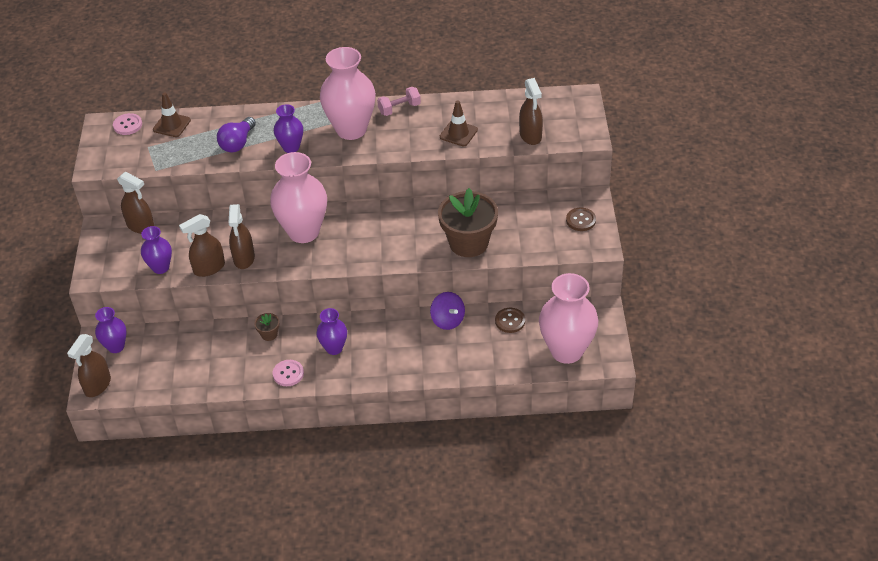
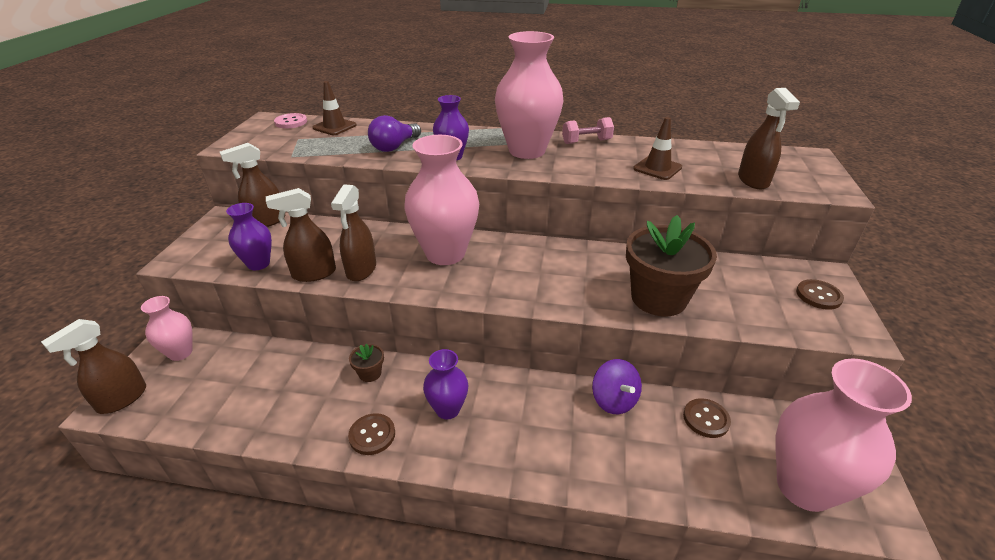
camera: 10 degrees right, 10 degrees down
purple vase [95,307,127,353] -> pink vase [141,296,193,361]
brown spray bottle [117,172,154,234] -> brown spray bottle turned 105 degrees clockwise [220,143,286,227]
pink button [273,360,304,386] -> brown button [348,413,395,455]

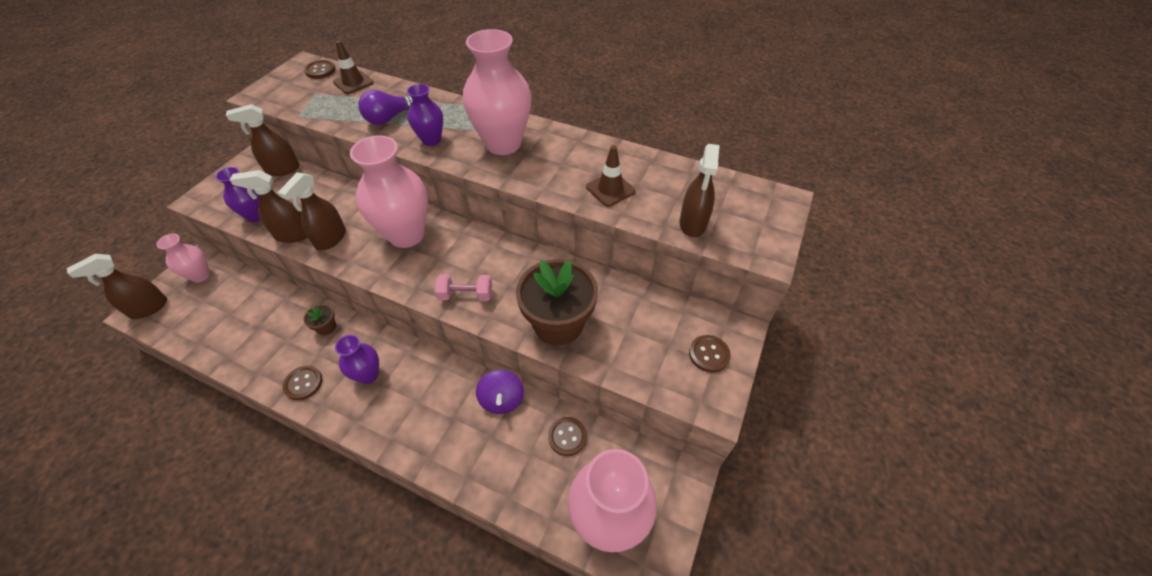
camera: 15 degrees right, 15 degrees up
pink button [274,113,307,129] -> brown button [304,60,336,79]
pink dumbbell [562,117,614,144] -> pink dumbbell moved to [435,274,492,301]

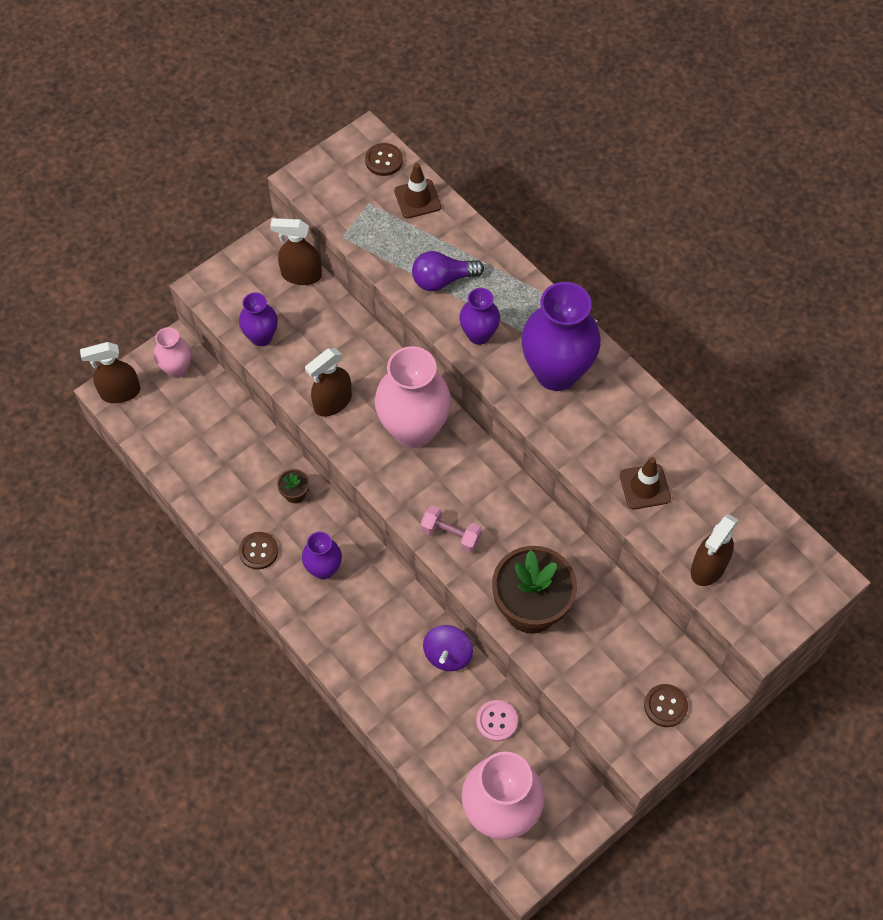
camera: 25 degrees right, 10 degrees up
brown spray bottle [230,170,307,243] -> none
pink vase [463,29,532,155] -> purple vase [521,282,601,391]
brown button [548,417,587,456] -> pink button [476,700,518,742]

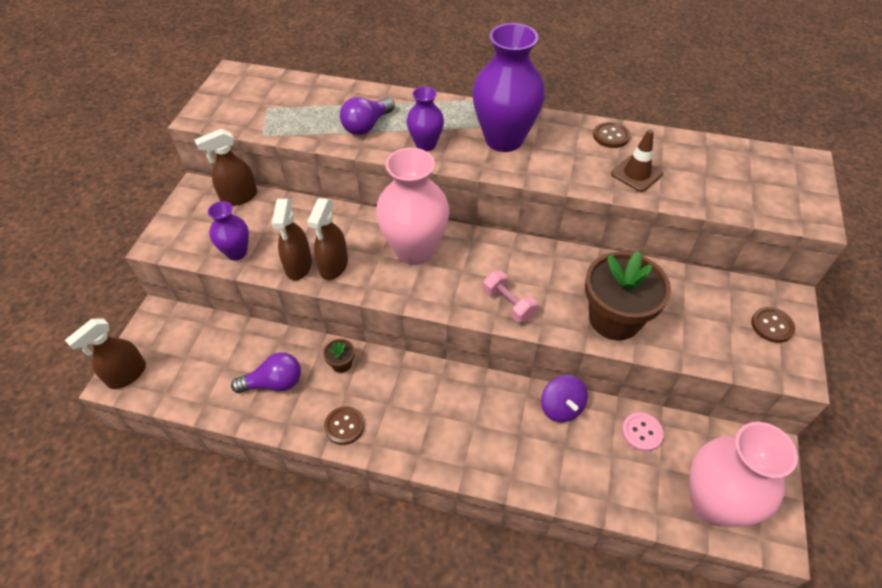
camera: 35 degrees left, 10 degrees down
pink vase [154,327,191,378] -> none
purple vase [302,531,342,579] -> none
brown button [365,143,403,176] -> brown button moved to [593,121,630,148]
brown traffic cone [394,163,441,218] -> none
pink dumbbell [420,505,482,553] -> pink dumbbell turned 60 degrees clockwise [483,271,537,323]
brown spray bottle [691,514,739,586] -> brown spray bottle moved to [272,199,312,280]
none -> purple light bulb [231,352,301,393]

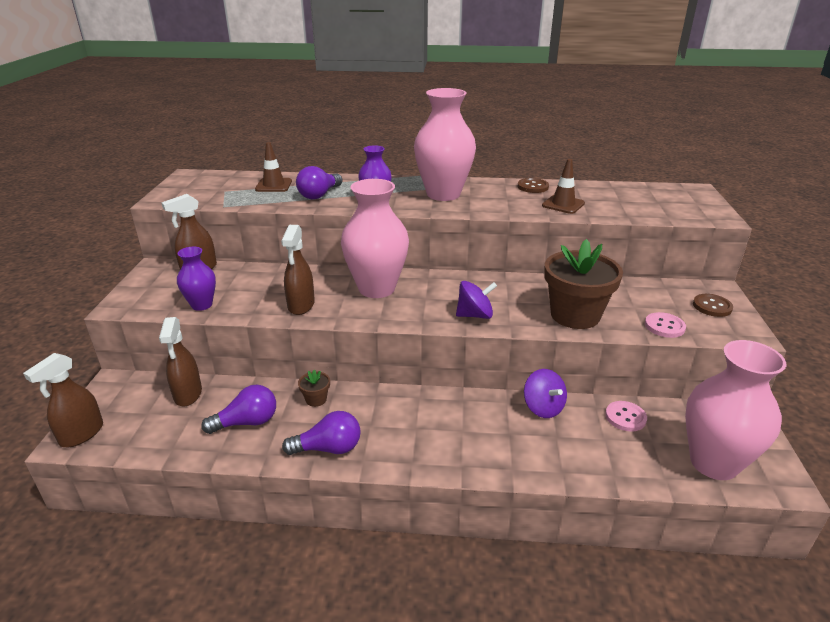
camera: 10 degrees left, 20 degrees down
brown spray bottle [272,199,312,280] -> brown spray bottle moved to [159,317,202,406]
brown button [324,406,364,445] -> purple light bulb [282,411,361,455]
purple vase [472,23,545,152] -> pink vase [414,88,476,201]
pink dumbbell [483,271,537,323] -> purple spinning top [456,281,497,319]
none -> brown traffic cone [255,142,292,192]
none -> pink button [645,312,686,338]

